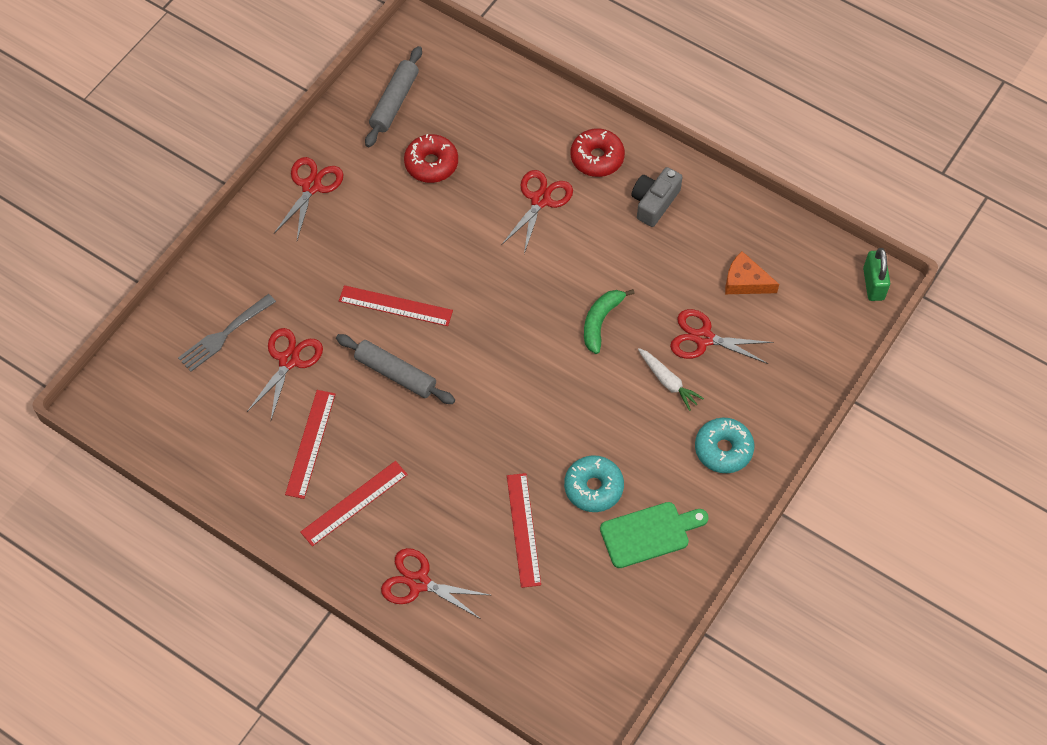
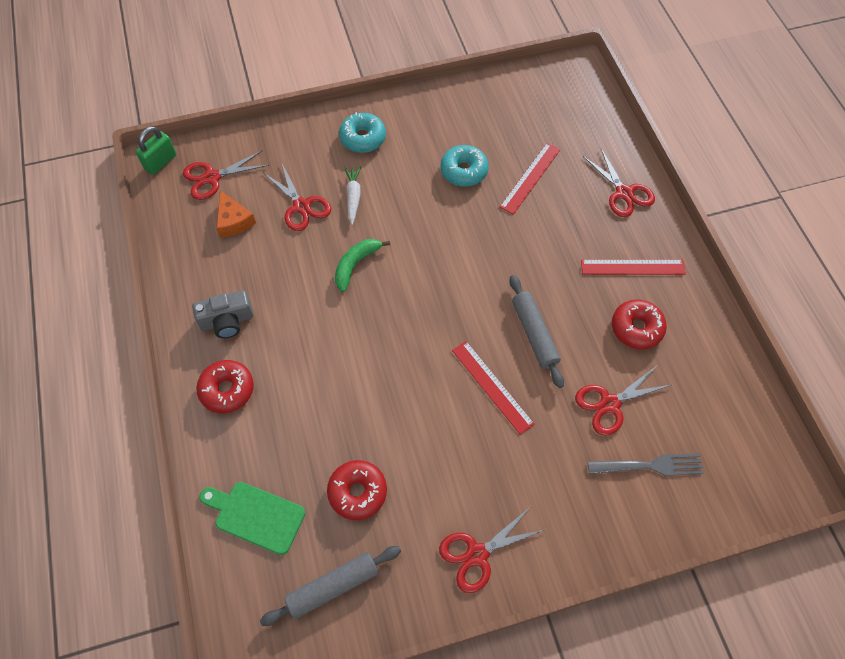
camera: 140 degrees left, 0 degrees up
red ruler [285,390,335,499] -> red donut [612,299,667,349]
red scissors [501,170,573,254] -> red scissors moved to [183,150,269,200]
green banana [584,289,635,354] -> green banana turned 150 degrees clockwise [335,239,390,292]
green cutting board [600,502,709,568] -> green cutting board moved to [199,482,305,555]

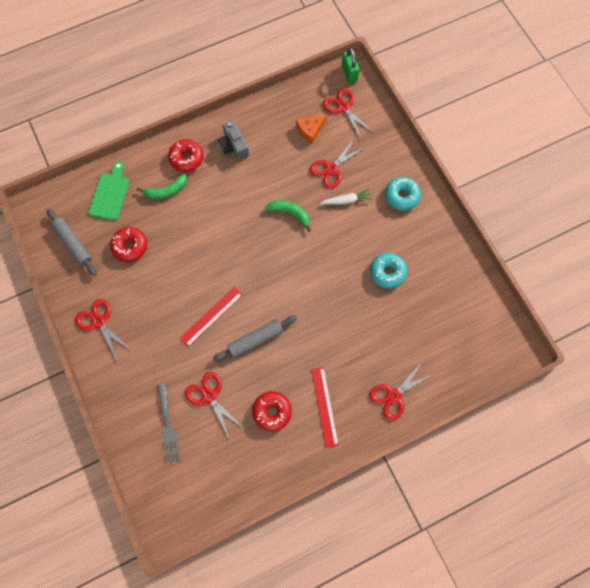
camera: 80 degrees right, 10 degrees up
green padlock [136,126,176,175] -> green padlock turned 45 degrees clockwise [341,48,359,83]
red ruler [500,143,561,215] -> none
none -> green banana [137,174,187,199]

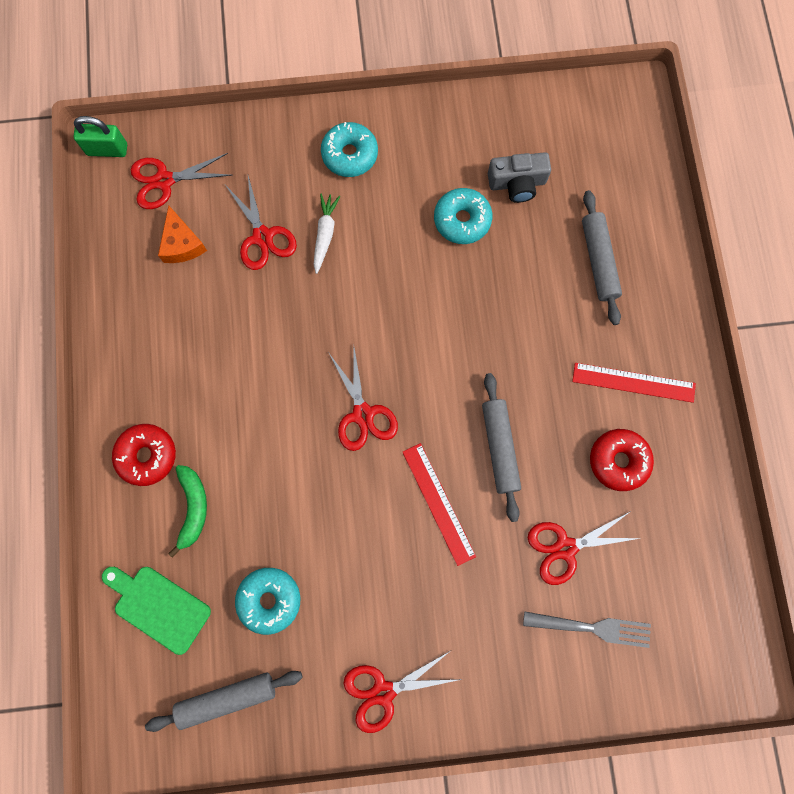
camera: 70 degrees left, 5 degrees up
red donut [110,227,147,262] -> turquoise donut [235,568,300,635]
grey camera [218,120,249,160] -> grey camera moved to [488,152,551,203]
green banana [265,200,311,232] -> none
red scissors [369,362,434,421] -> red scissors moved to [328,348,398,451]
none -> grey rolling pin [582,190,622,325]

